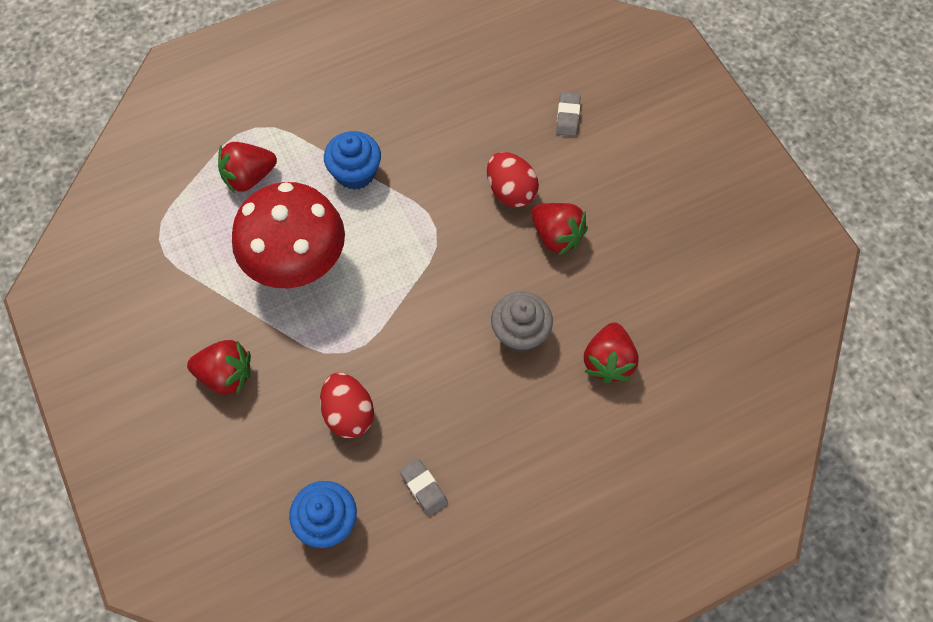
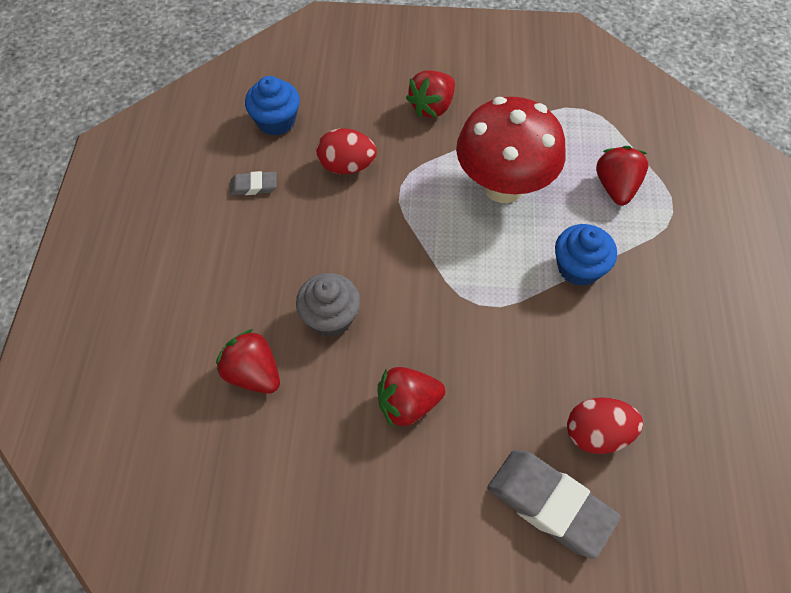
camera: 120 degrees right, 5 degrees down
red egg [487,152,539,208] -> red egg moved to [567,397,643,454]
grey eraser [556,92,580,136] -> grey eraser [487,450,621,559], size x2.04

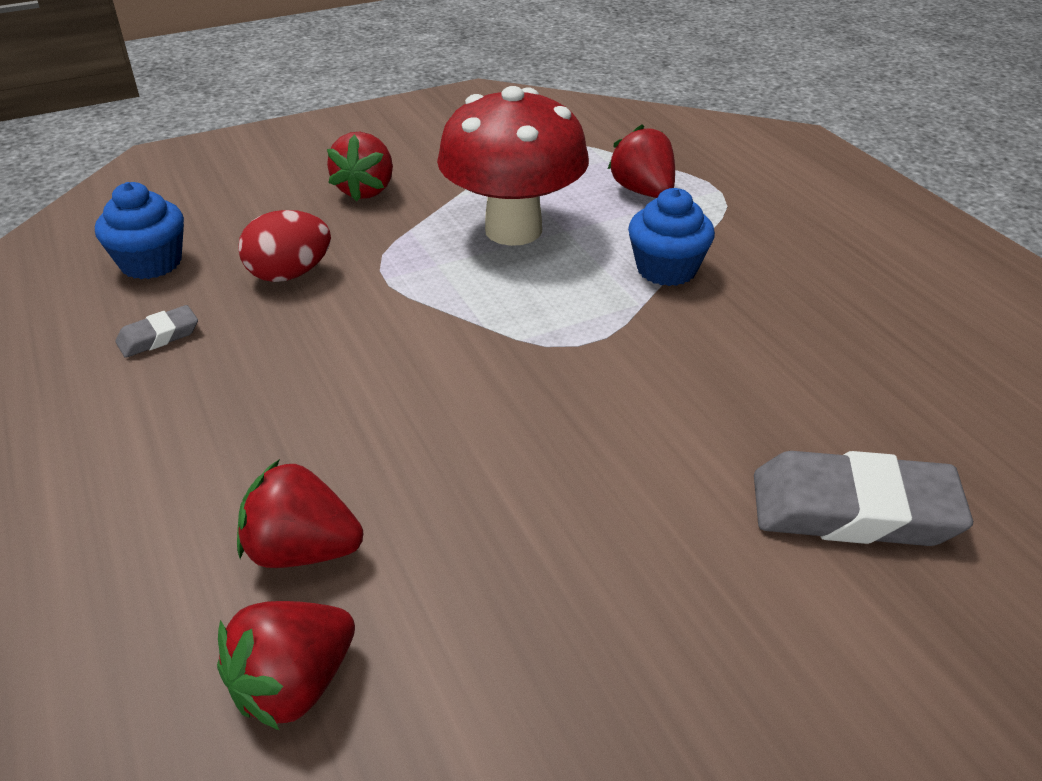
camera: 30 degrees left, 20 degrees down
grey cupcake [296,273,360,337] -> none
red strawberry [378,367,445,427] -> red strawberry moved to [217,601,355,731]
red egg [567,397,643,454] -> none

